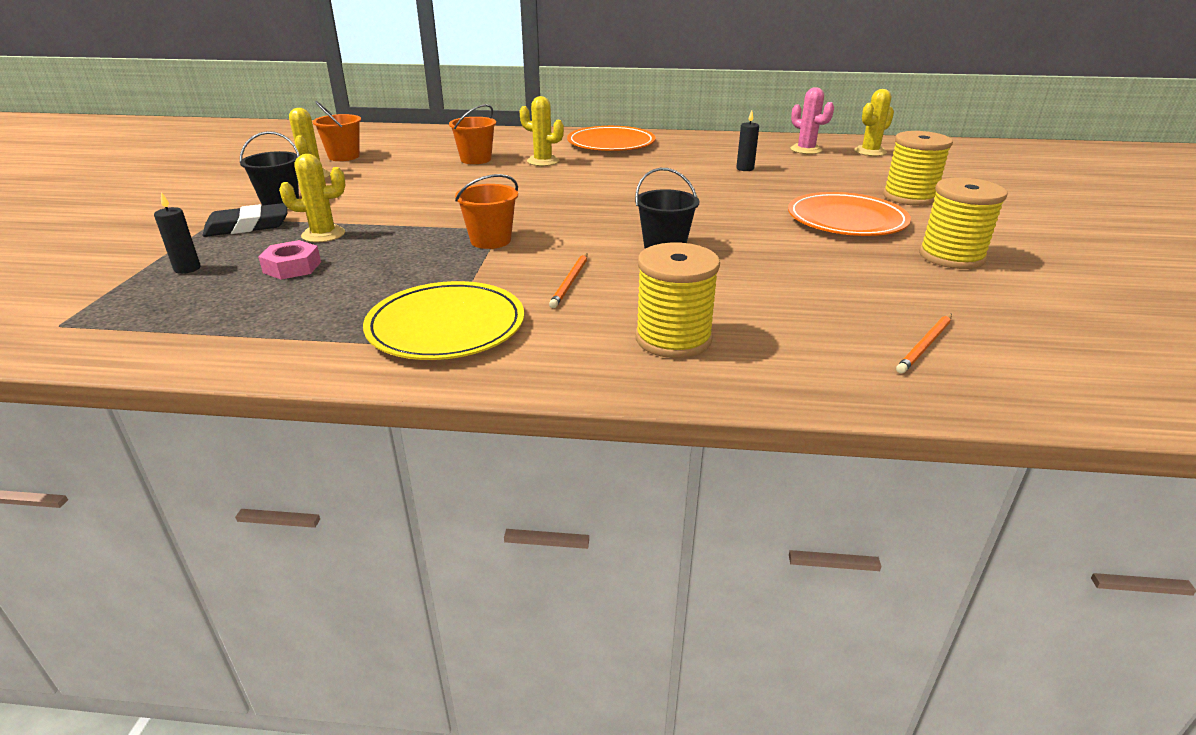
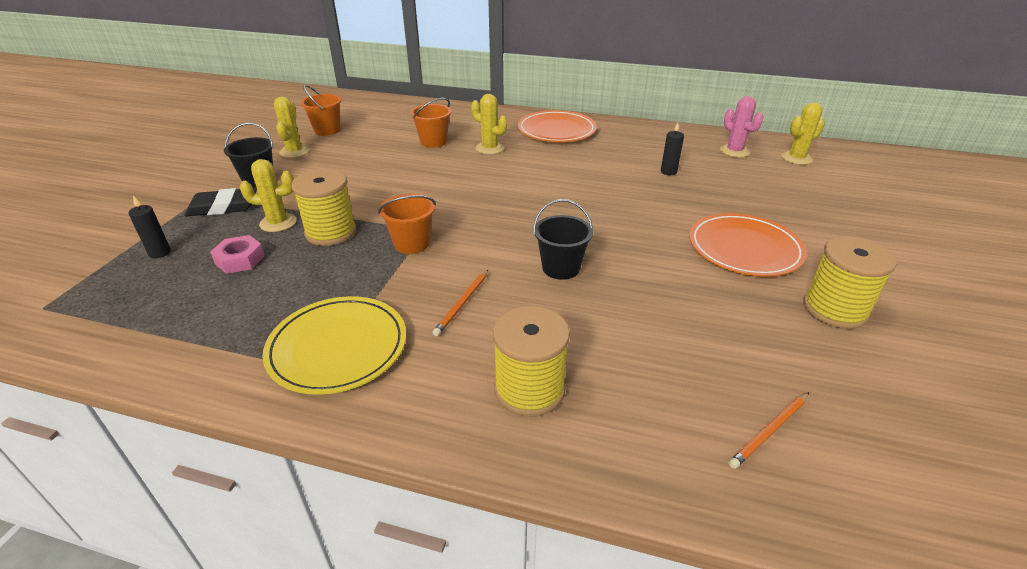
camera: 10 degrees right, 5 degrees up
yellow spool [883,131,953,206] -> yellow spool moved to [291,169,357,246]

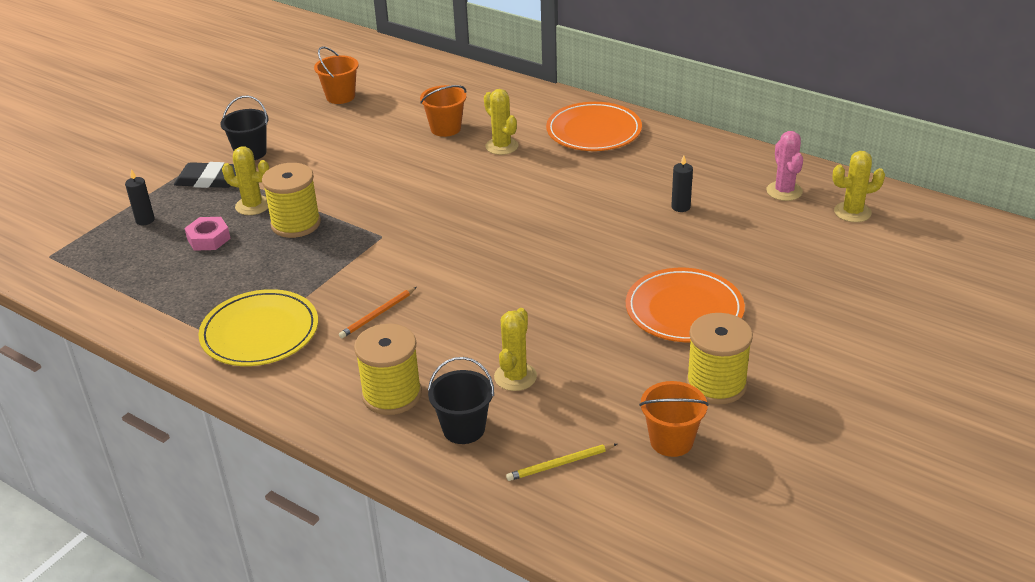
camera: 20 degrees right, 0 degrees up
yellow cactus [274,97,310,158] -> yellow cactus moved to [494,308,537,391]
orange bucket [378,194,436,254] -> orange bucket moved to [639,381,709,457]
black bucket [533,199,593,280] -> black bucket moved to [428,357,494,444]
orange pencil [729,392,809,469] -> yellow pencil [506,444,617,481]

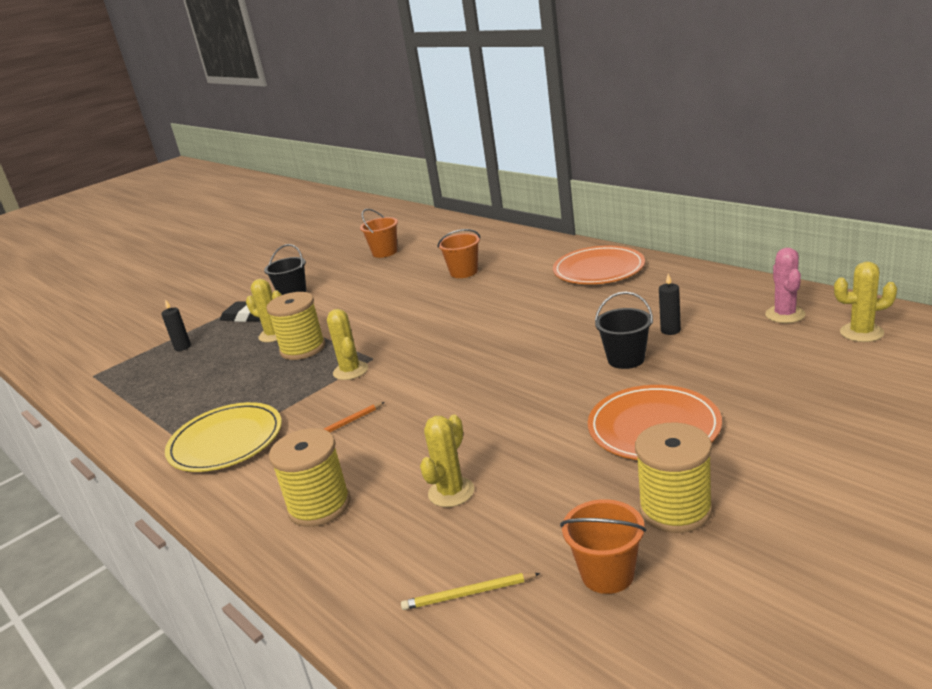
camera: 15 degrees right, 10 degrees down
pink nut [184,217,231,251] -> none
black bucket [428,357,494,444] -> black bucket moved to [595,292,653,369]
yellow cactus [484,89,518,155] -> yellow cactus moved to [327,309,368,380]

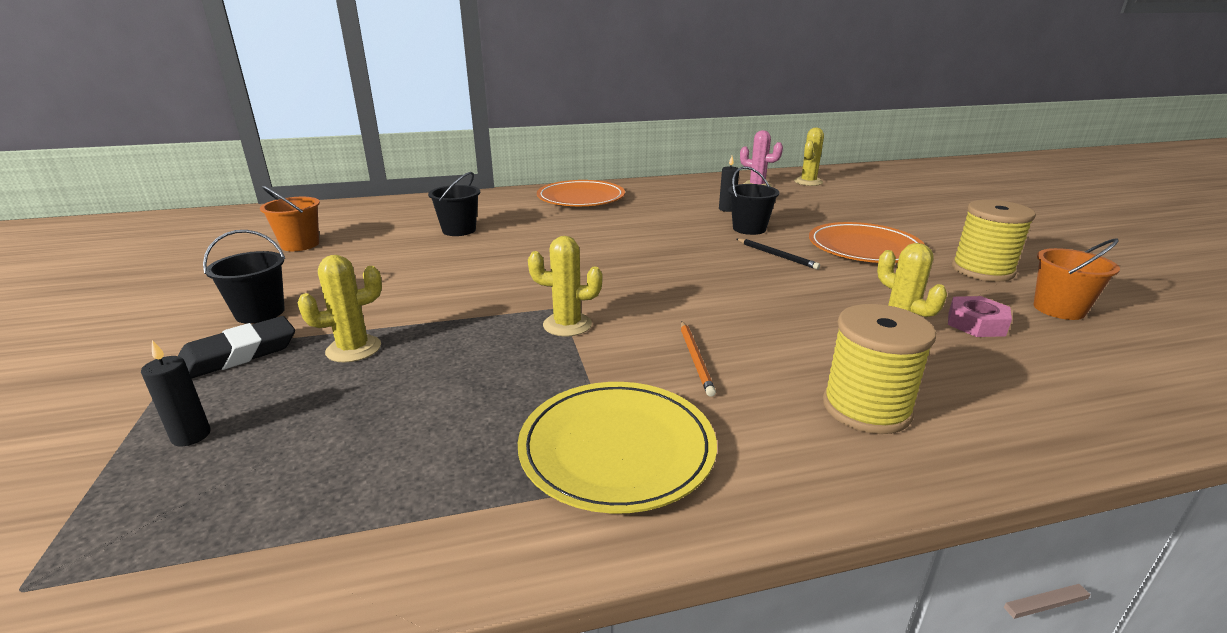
camera: 65 degrees left, 0 degrees up
yellow spool [266,292,326,360] -> none
yellow pencil [401,573,541,610] -> none
orange bucket [437,229,481,278] -> black bucket [428,172,480,236]
none -> black pencil [737,239,820,269]
none -> pink nut [948,296,1012,337]

